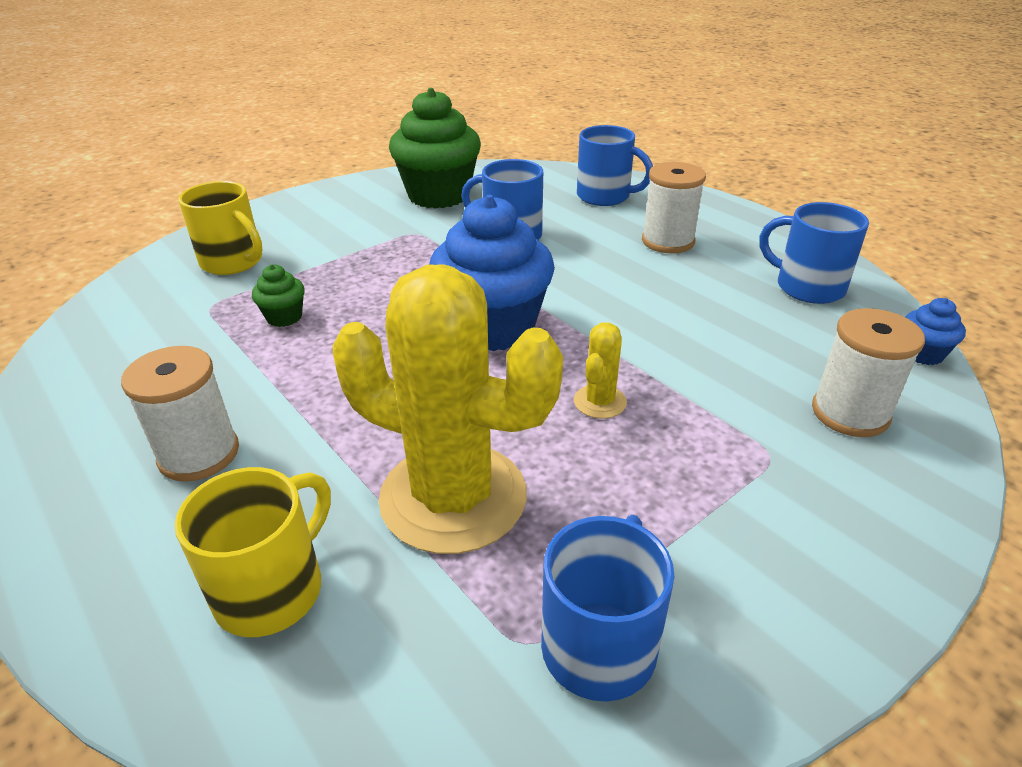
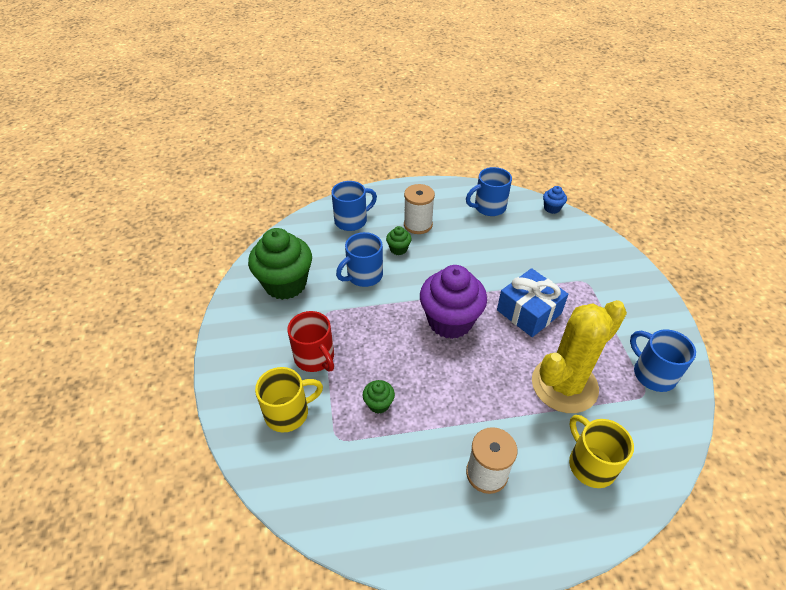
camera: 60 degrees left, 10 degrees up
blue cupcake [429,195,555,351] -> purple cupcake [420,265,487,339]
yellow cactus [574,323,627,419] -> blue gift [497,268,569,337]
white spool [812,308,925,437] -> none
none -> red mug [287,311,334,372]
none -> green cupcake [386,226,411,255]

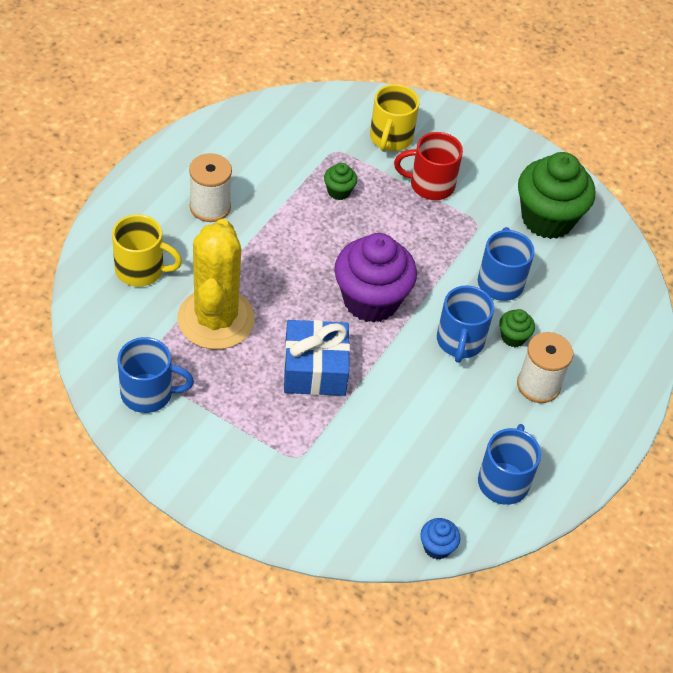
camera: 125 degrees right, 5 degrees up
blue mug [331,181,377,231] -> blue mug moved to [437,286,494,363]

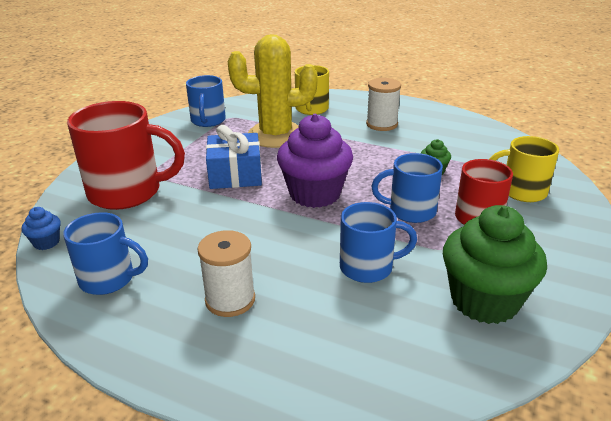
camera: 90 degrees right, 20 degrees down
blue mug [437,286,494,363] -> blue mug moved to [371,153,443,223]
green cupcake [499,309,535,347] -> none
none -> red mug [67,101,185,210]

